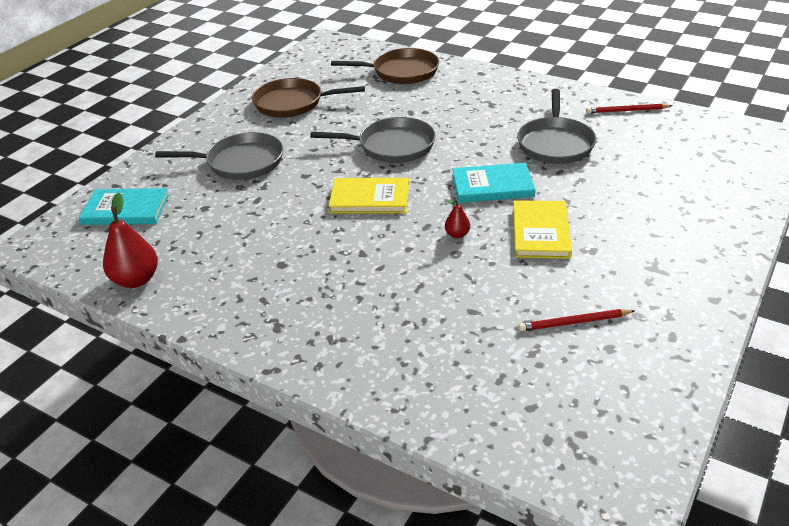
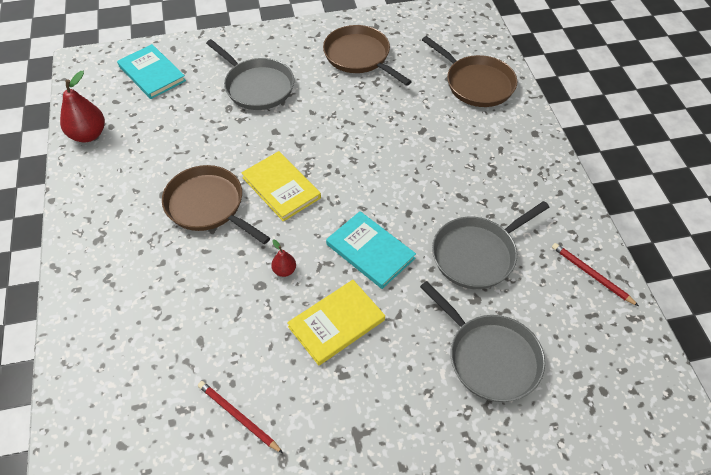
camera: 45 degrees right, 15 degrees up
grey pan [310,117,436,163] -> grey pan moved to [420,281,545,402]
none -> brown pan [162,165,270,244]

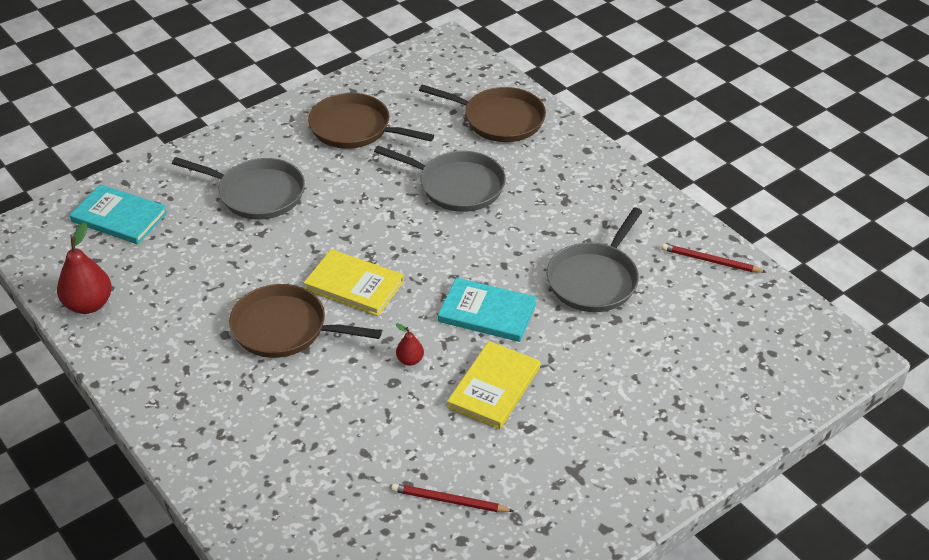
camera: 25 degrees left, 10 degrees down
grey pan [420,281,545,402] -> grey pan moved to [374,146,506,212]

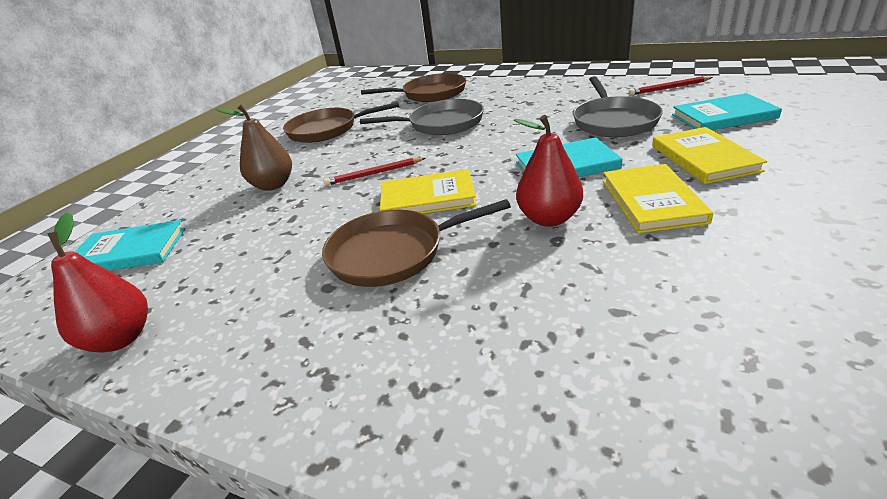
camera: 25 degrees left, 10 degrees down
grey pan [172,157,305,220] -> brown pear [216,105,292,191]
red pencil [391,483,514,512] -> red pencil moved to [324,158,426,186]
red pear [396,323,424,366] -> red pear [514,115,583,227], size x1.95
none -> yellow book [652,127,767,184]
none -> turquoise book [672,93,782,130]

